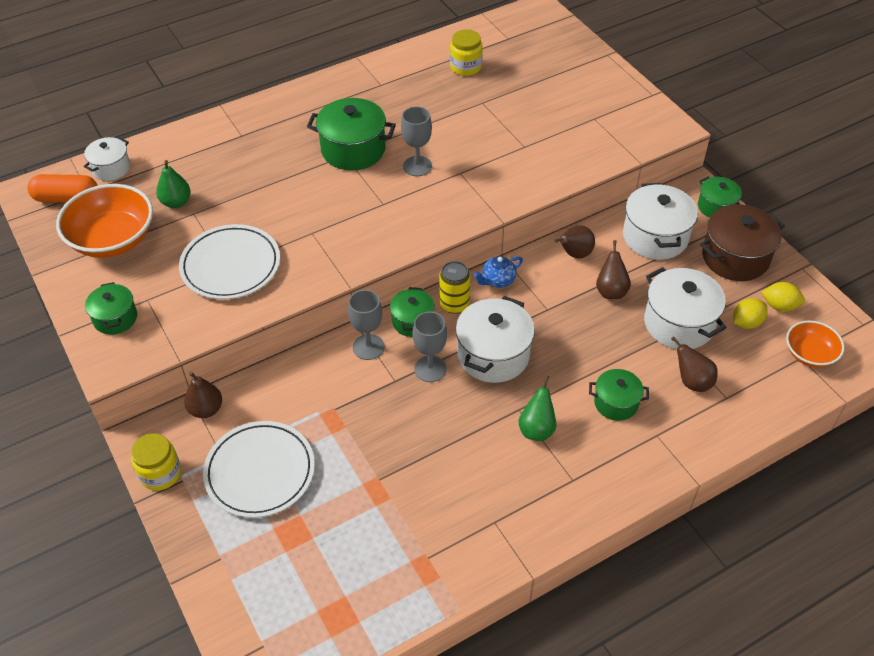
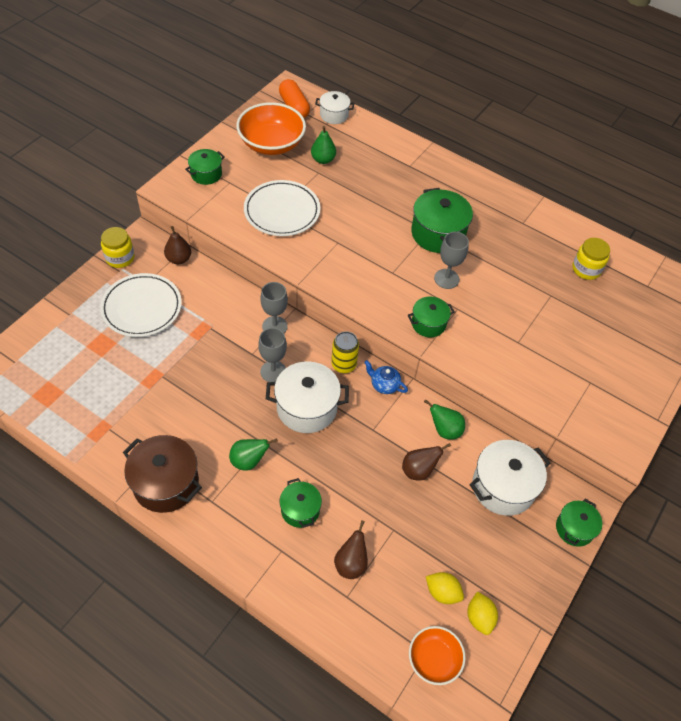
camera: 60 degrees right, 5 degrees up
green pot [390,287,435,337] -> green pot moved to [408,297,455,337]
brown pear [554,225,595,258] -> green pear [424,399,465,439]
white pot [644,267,727,349] -> none
brown pot [700,204,785,281] -> brown pot moved to [123,435,202,513]

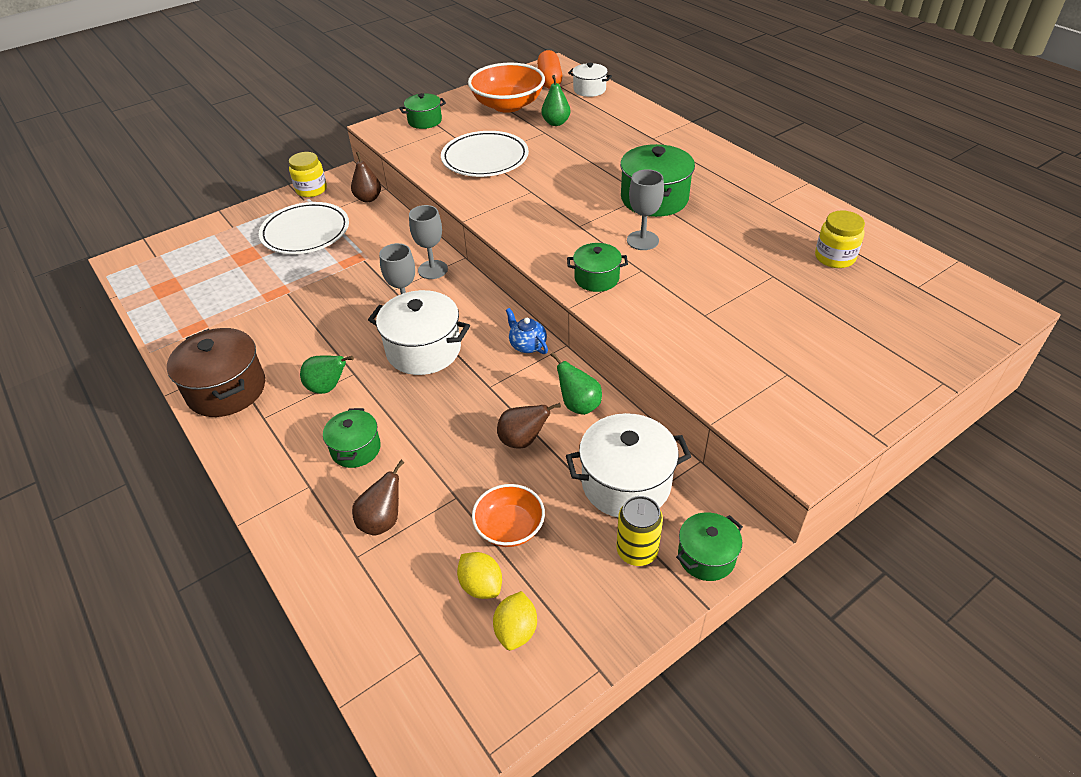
camera: 25 degrees right, 10 degrees down
yellow can [331,331,359,373] -> yellow can moved to [616,496,663,566]
orange bowl [409,626,466,685] -> orange bowl moved to [472,484,545,547]

